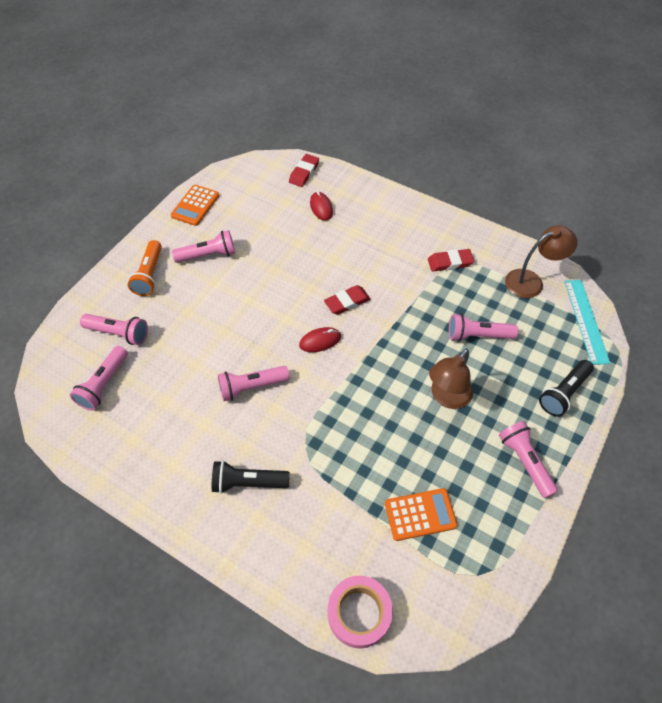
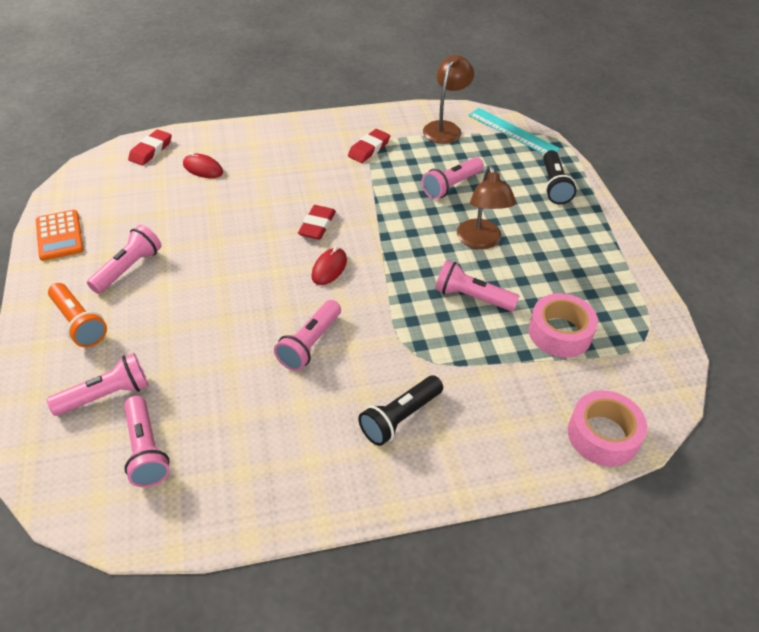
camera: 45 degrees left, 10 degrees down
red eraser [289,154,319,187] -> red eraser turned 45 degrees clockwise [128,129,172,166]
orange calculator [385,488,457,541] -> pink tape [529,293,598,358]
pink flashlight [499,421,558,498] -> pink flashlight moved to [435,260,520,311]

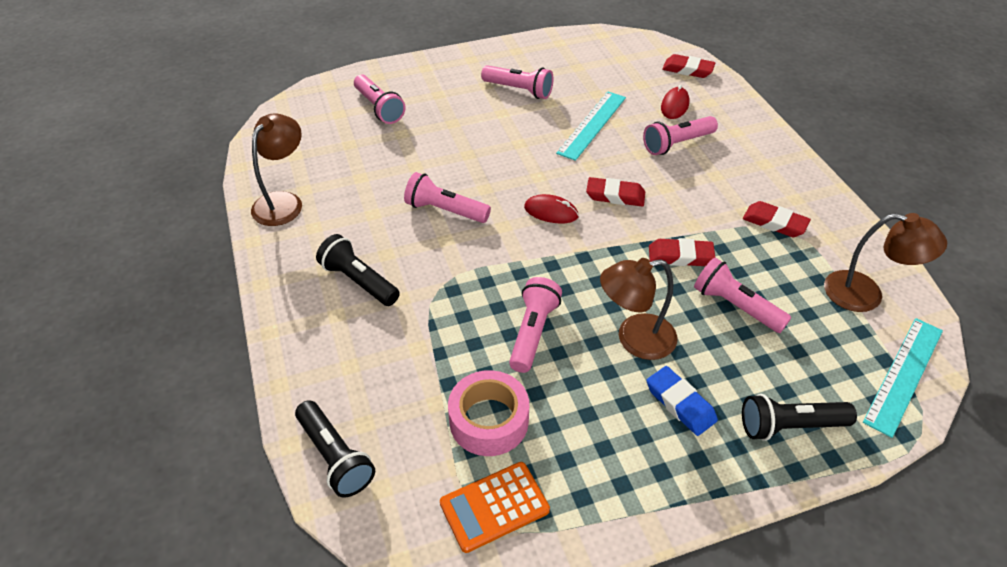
camera: 85 degrees right, 0 degrees up
orange calculator [36,210,84,261] -> orange calculator moved to [440,462,550,553]
orange flashlight [48,283,107,347] -> none
pink flashlight [124,396,170,487] -> pink flashlight moved to [643,116,718,155]
pink tape [568,390,647,467] -> black flashlight [295,400,375,497]
none -> brown lamp [251,113,302,226]
none -> turquoise ruler [556,92,626,161]
none -> blue eraser [646,366,718,436]
none -> red eraser [649,238,715,266]

